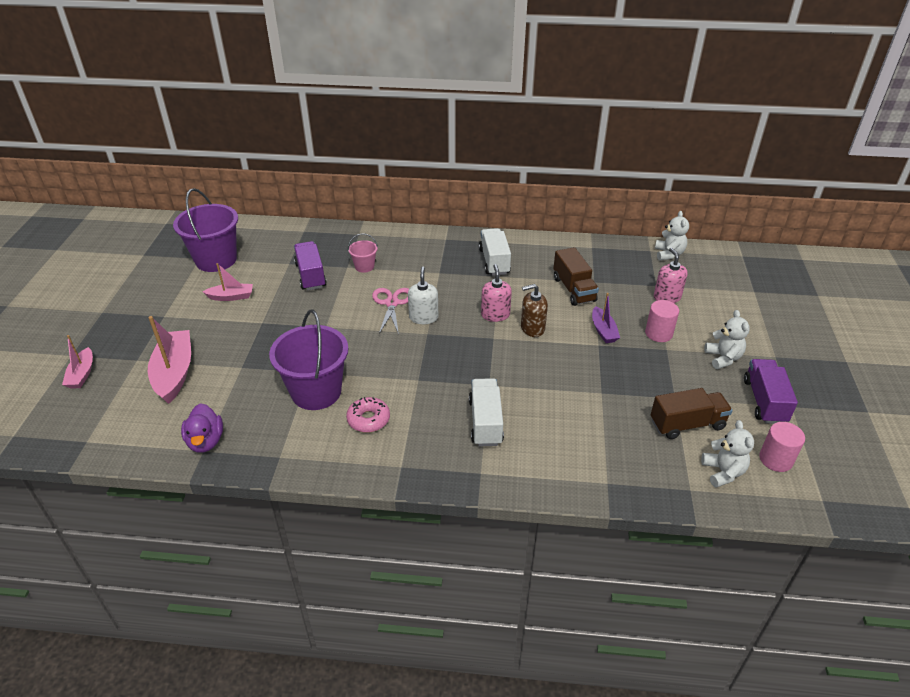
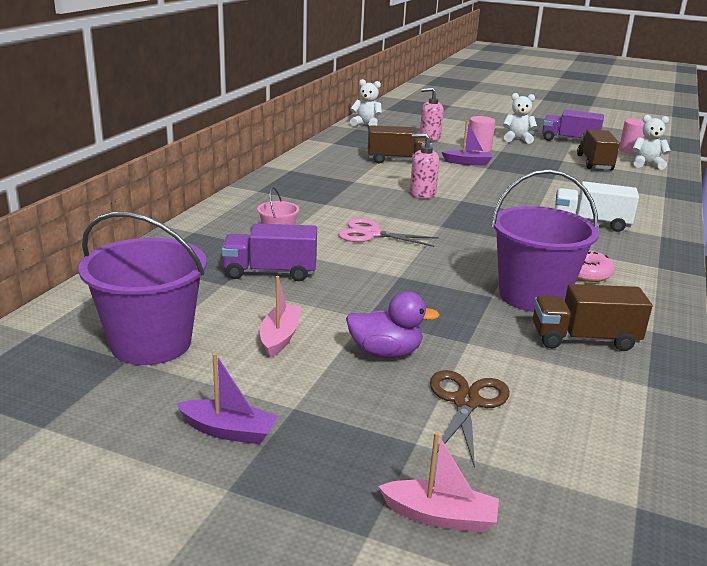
camera: 75 degrees left, 15 degrees down
pink boat [148,316,191,404] -> brown scissors [430,370,510,468]
purple duck [181,403,223,452] -> purple duck moved to [346,291,439,358]
white soap dispenser [408,267,438,324] -> none
white truck [479,228,511,276] -> none
brown soap dispenser [521,284,548,337] -> none
none -> purple boat [176,353,278,444]
none -> brown truck [533,284,652,351]

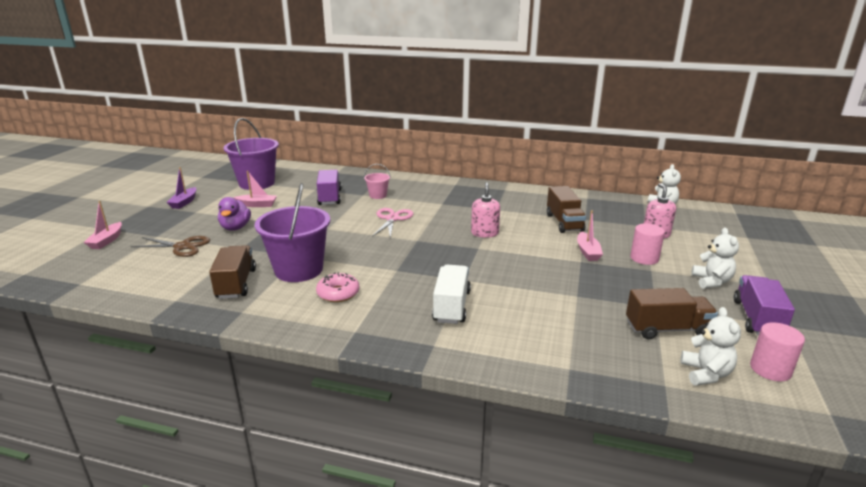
camera: 85 degrees right, 0 degrees up
purple boat [442,120,492,166] -> pink boat [577,210,603,261]

